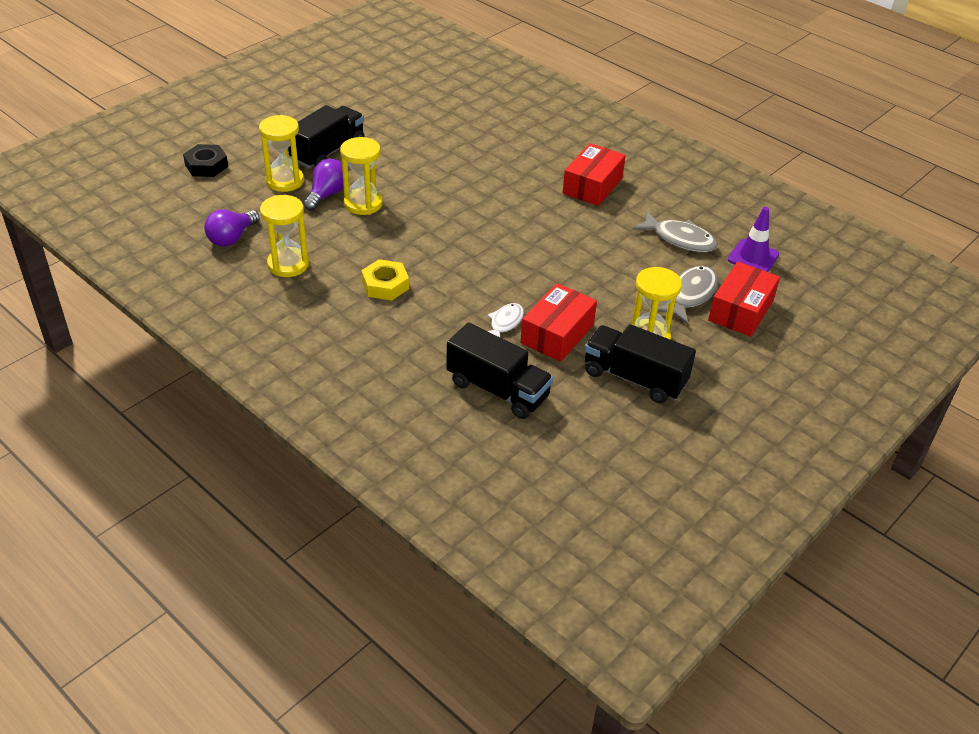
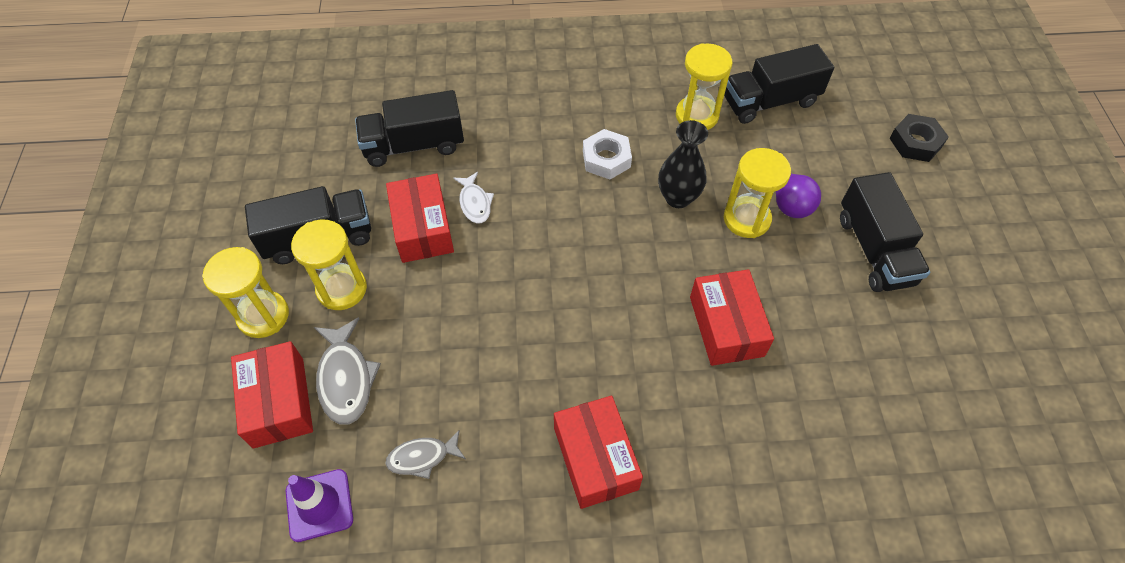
camera: 135 degrees right, 15 degrees up
purple light bulb [204,209,260,247] -> black truck [724,44,834,124]
yellow hourglass [259,115,304,192] -> yellow hourglass moved to [202,247,289,338]
yellow nut [361,259,409,300] -> white nut [583,129,632,179]
grey fish [632,211,718,252] -> grey fish [386,430,466,479], size x0.64
none -> black vase [658,120,708,208]
none -> red box [690,269,774,366]

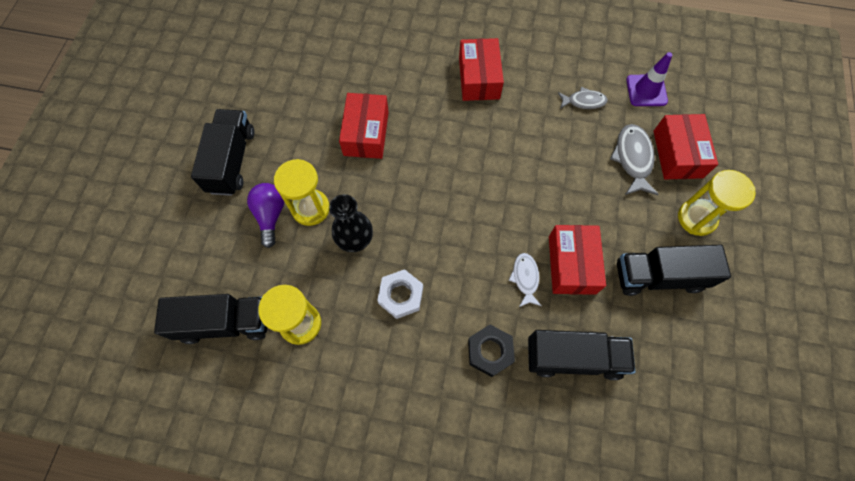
camera: 165 degrees left, 10 degrees up
yellow hourglass [291,219,367,310] -> none
black nut [889,114,949,162] -> black nut moved to [468,325,515,377]

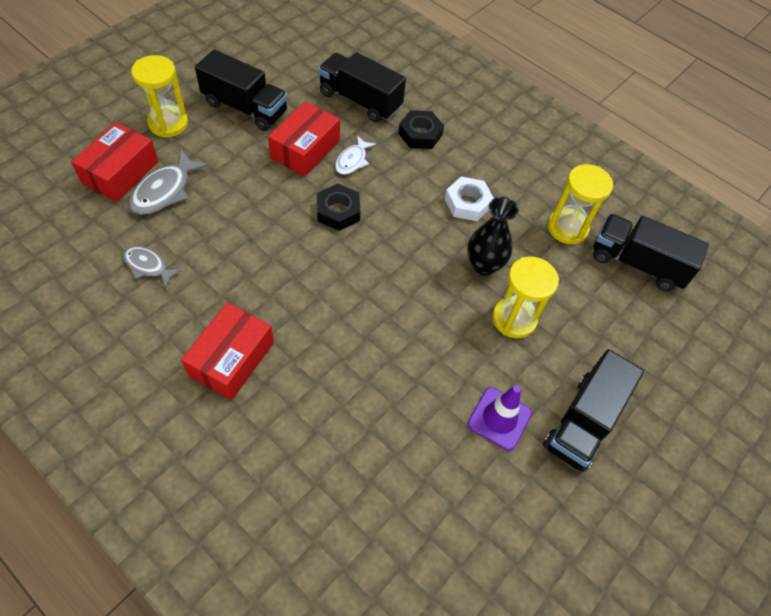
camera: 155 degrees left, 10 degrees down
purple light bulb [247,183,284,248] -> none
red box [339,93,389,159] -> none
purple traffic cone [626,52,672,106] -> purple traffic cone moved to [468,385,532,451]
none -> black nut [317,183,360,231]

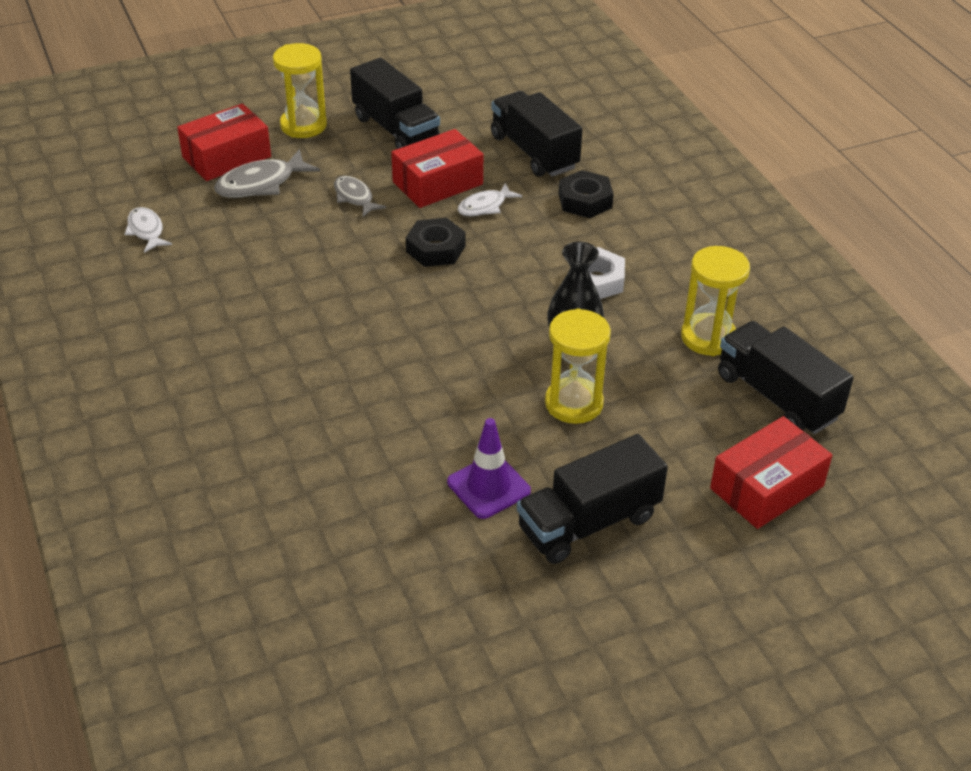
camera: 30 degrees right, 15 degrees down
grey fish [123,246,182,287] -> grey fish moved to [334,176,386,217]
red box [181,302,274,400] -> red box moved to [710,416,833,529]
none -> white fish [125,207,172,253]

